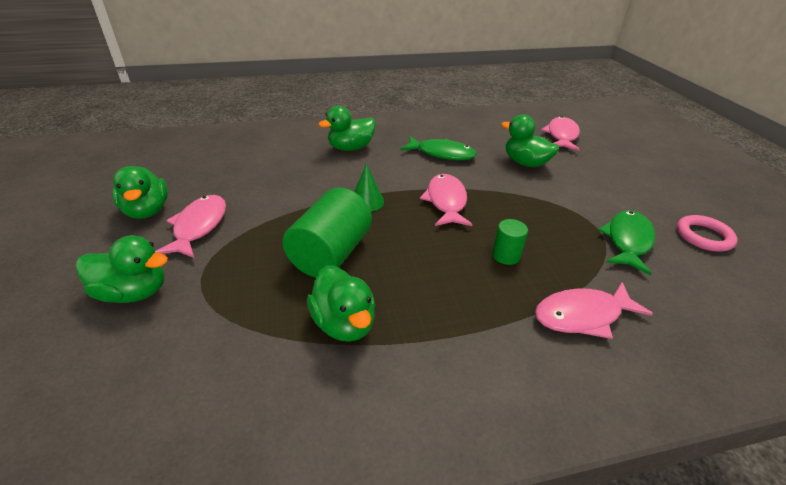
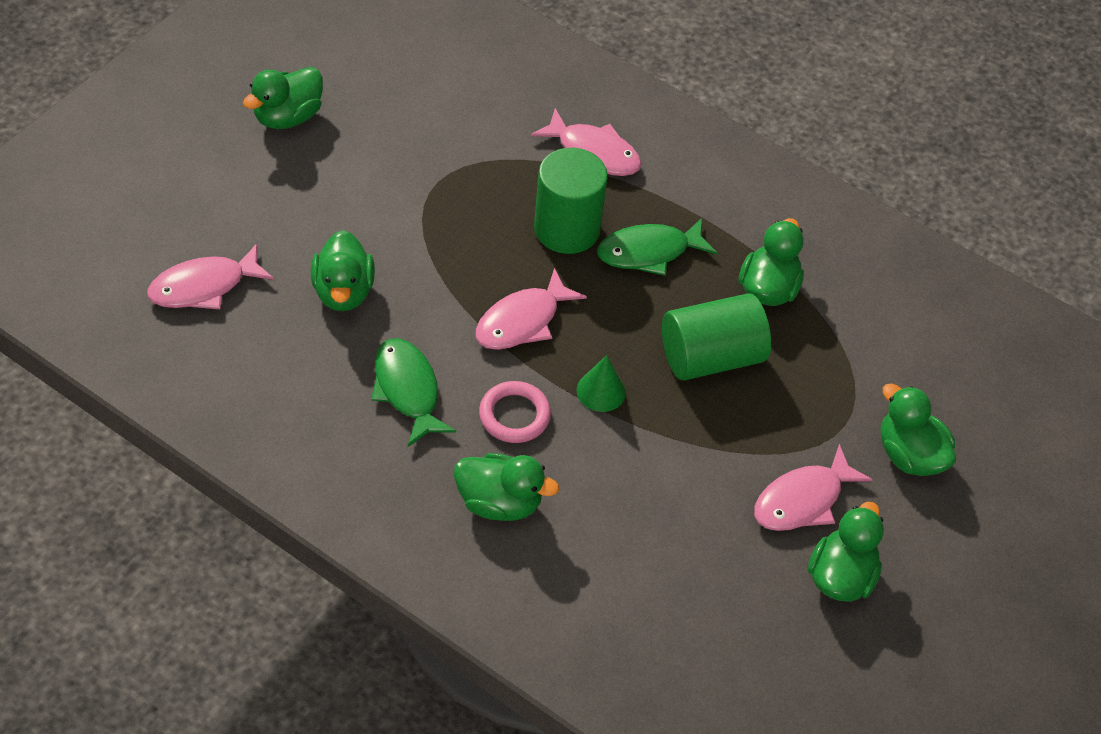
camera: 135 degrees left, 15 degrees up
green cylinder [492,219,528,265] -> green cylinder [534,148,608,254], size x2.03
green fish [598,210,655,275] -> green fish moved to [597,218,717,276]
pink ring [677,215,738,252] -> pink ring moved to [479,381,551,443]
none -> green duck [243,67,323,129]

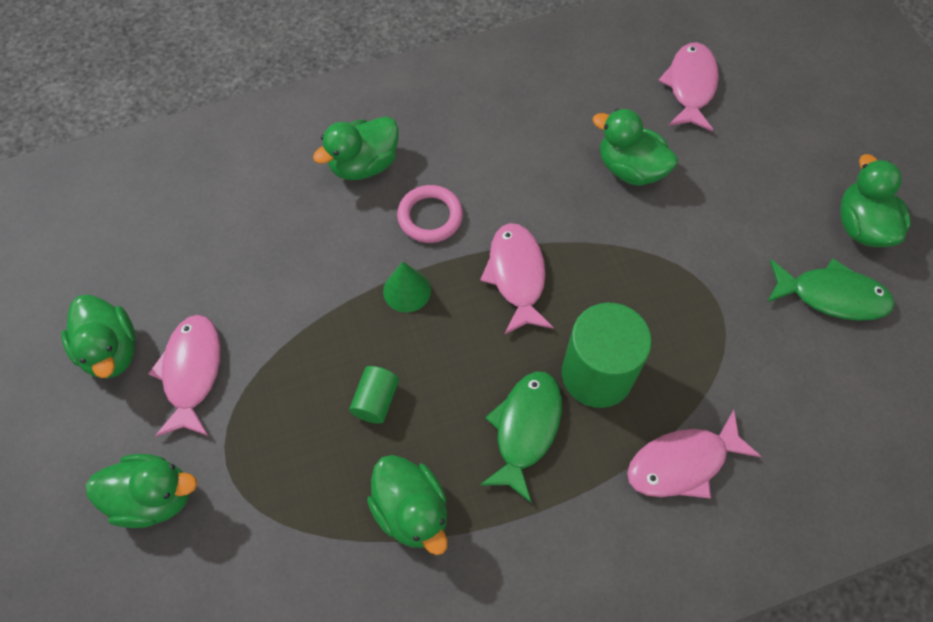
camera: 130 degrees right, 10 degrees up
green fish [371,338,456,447] -> green fish moved to [767,259,895,321]
green cylinder [662,294,771,381] -> green cylinder [349,366,399,424], size x0.49

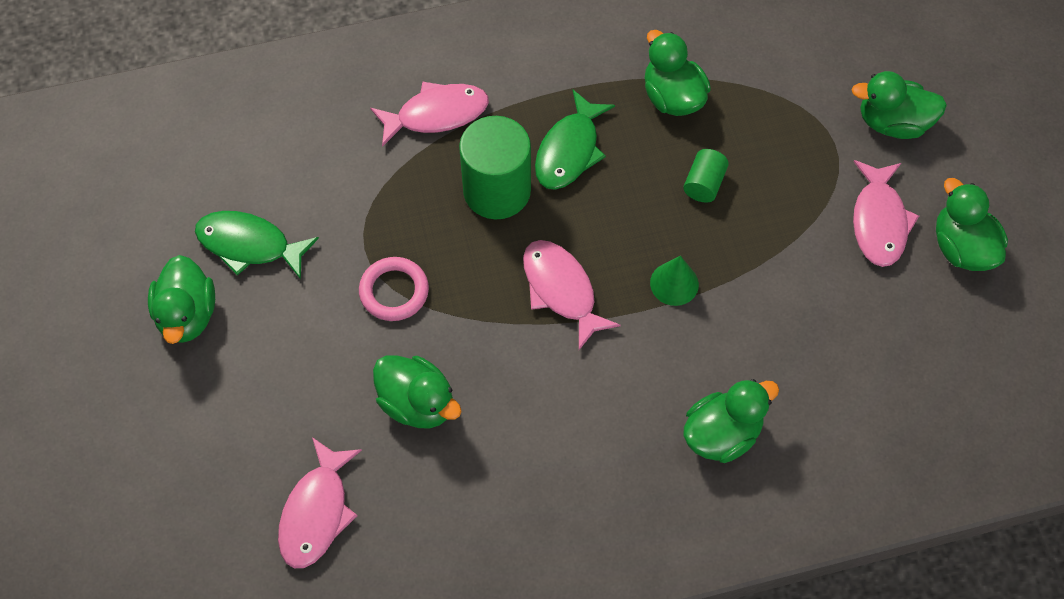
camera: 175 degrees left, 0 degrees up
pink ring [397,185,463,243] -> pink ring moved to [359,257,429,321]
pink fish [480,223,554,335] -> pink fish turned 150 degrees clockwise [523,240,620,350]

